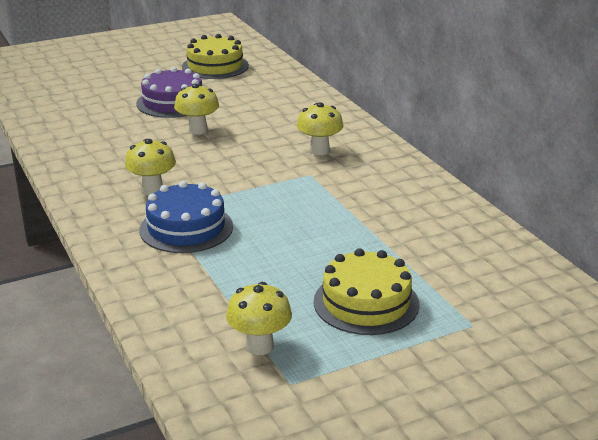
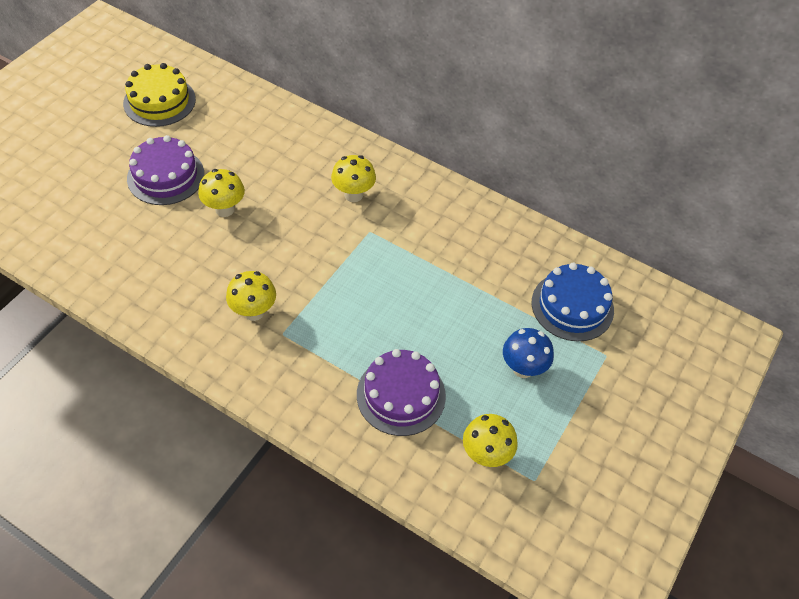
camera: 35 degrees left, 25 degrees up
blue cake [139,181,233,253] -> blue cake moved to [532,263,614,341]
yellow cake [314,248,420,335] -> blue mushroom [503,328,554,378]
none -> purple cake [357,349,446,436]

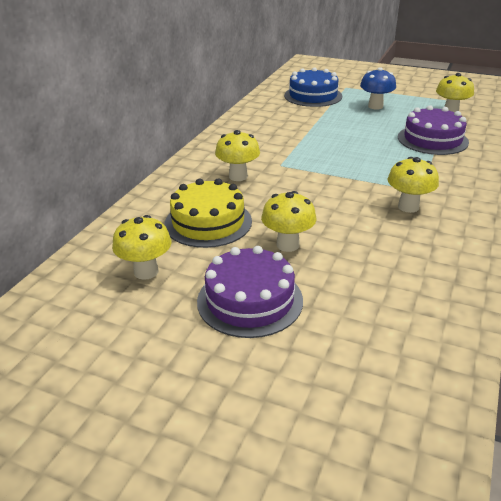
camera: 95 degrees left, 20 degrees down
yellow cake [123,63,196,127] -> yellow cake moved to [164,178,252,248]
none -> yellow mushroom [112,215,171,280]

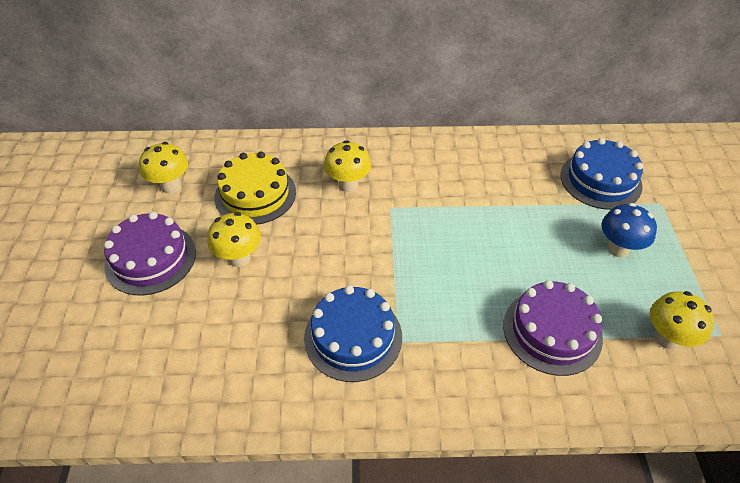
camera: 65 degrees right, 15 degrees up
yellow mushroom [388,157,439,213] -> blue cake [304,285,402,382]

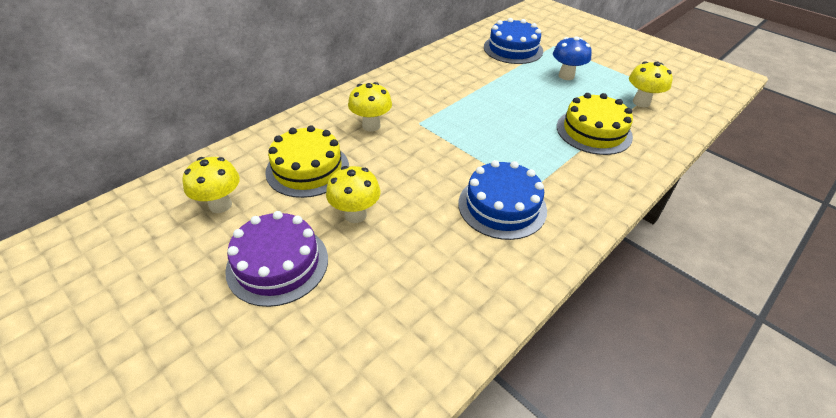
camera: 45 degrees left, 5 degrees down
purple cake [503,280,603,376] -> yellow cake [557,93,633,155]

